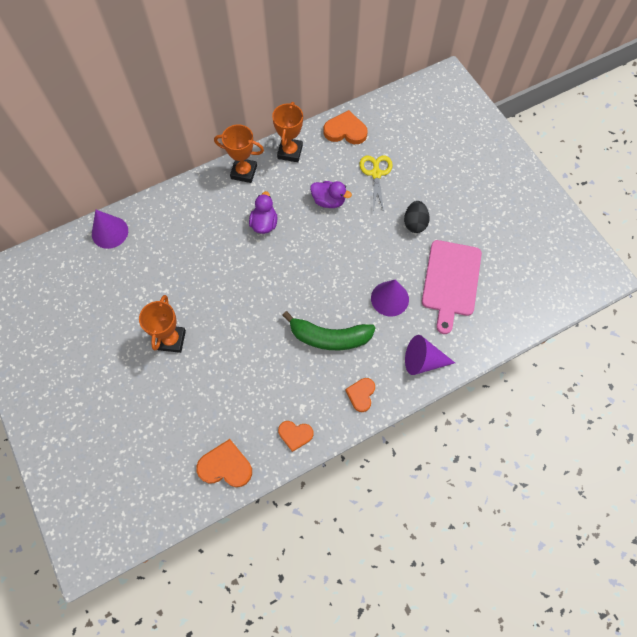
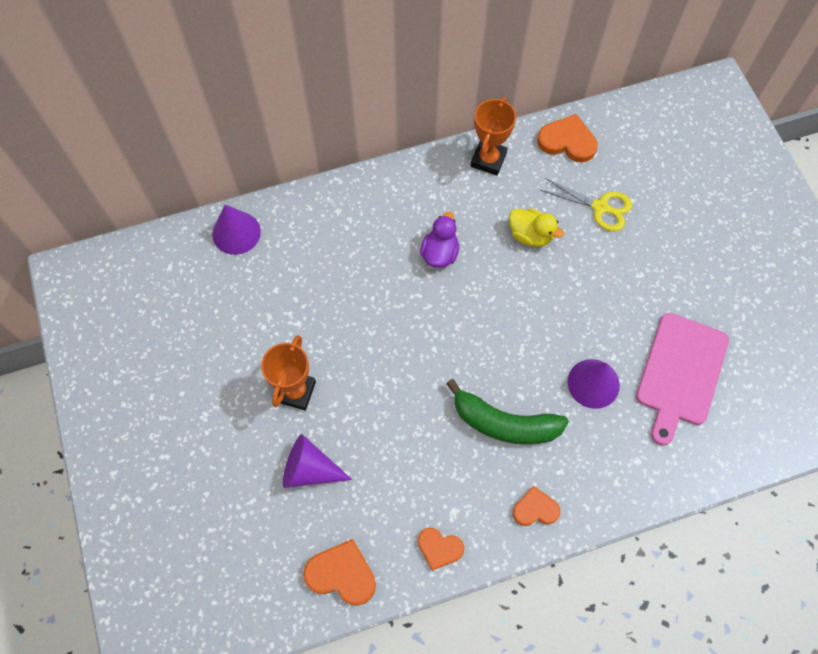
camera: 10 degrees right, 0 degrees up
orange trophy [214,124,264,183] -> none
purple duck [310,181,352,208] -> yellow duck [509,208,564,247]
orange heart [345,378,375,412] -> orange heart turned 60 degrees clockwise [513,486,560,526]
yellow scissors [359,155,393,212] -> yellow scissors turned 105 degrees clockwise [540,178,632,231]
black egg [404,201,430,233] -> none
purple cone [405,335,455,375] -> purple cone moved to [283,434,352,488]

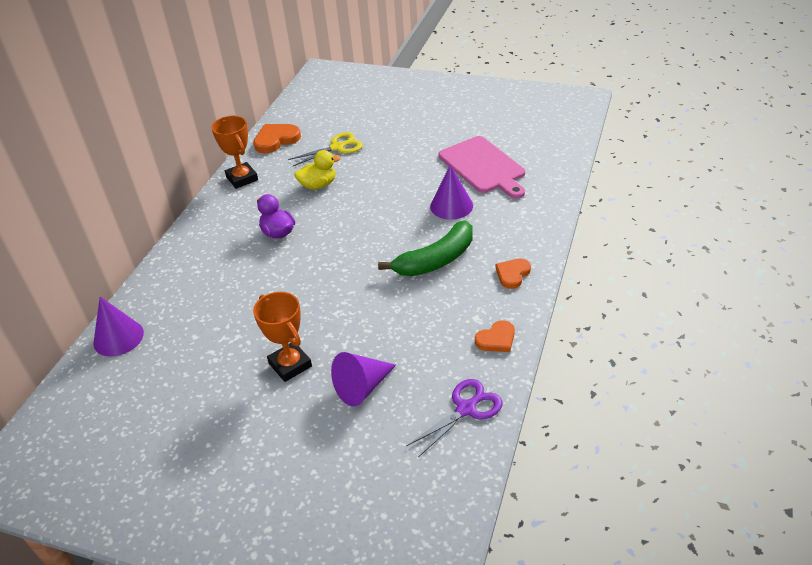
camera: 50 degrees left, 25 degrees down
orange heart [303,539,376,605] -> purple scissors [406,379,502,458]

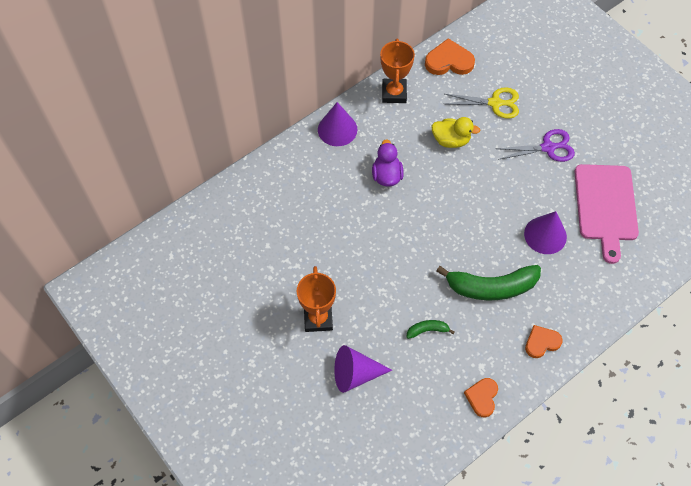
camera: 30 degrees right, 20 degrees up
purple cone [93,297,144,356] -> purple cone moved to [318,102,357,146]
purple scissors [406,379,502,458] -> purple scissors moved to [496,129,575,162]
orange heart [475,320,515,352] -> orange heart turned 105 degrees clockwise [464,378,498,418]
none -> green banana [407,320,455,339]

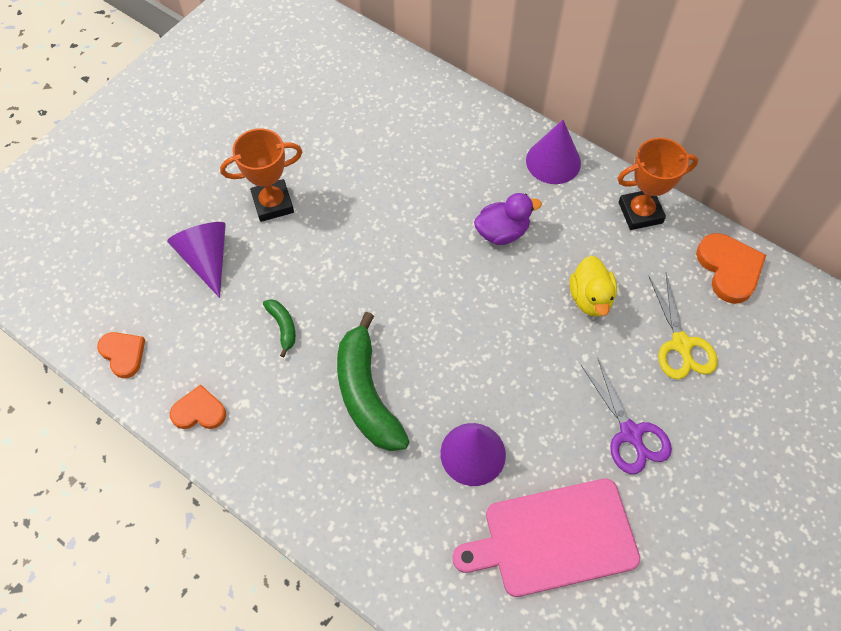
camera: 75 degrees right, 0 degrees up
orange heart [525,325,563,358] -> orange heart moved to [97,332,145,378]

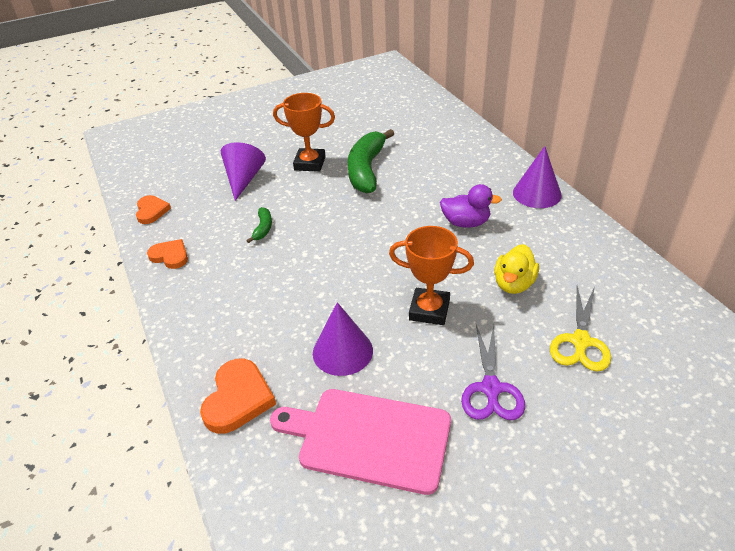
camera: 30 degrees right, 20 degrees down
green banana [337,312,410,451] -> green banana moved to [347,129,394,193]
orange trophy [617,138,698,230] -> orange trophy moved to [389,226,474,325]
orange heart [696,233,766,304] -> orange heart moved to [200,359,276,434]

